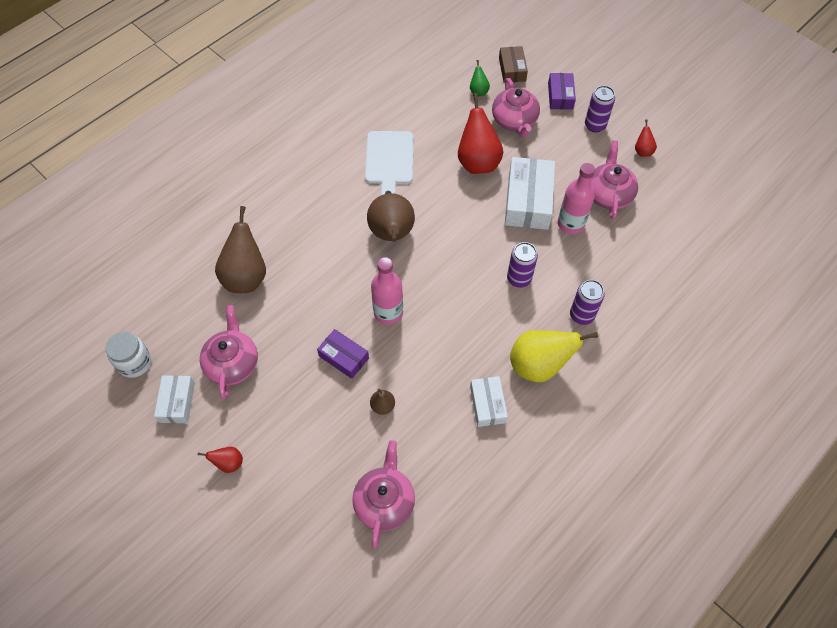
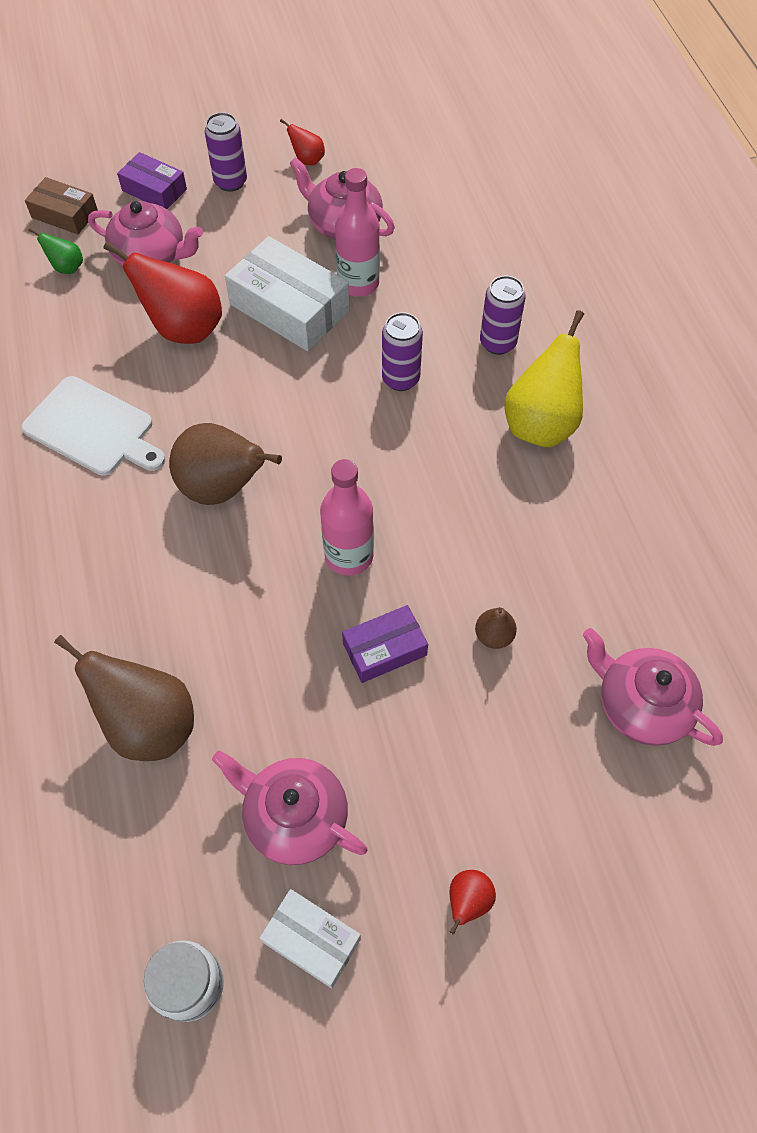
camera: 60 degrees left, 0 degrees up
white box [470,376,508,427] -> none

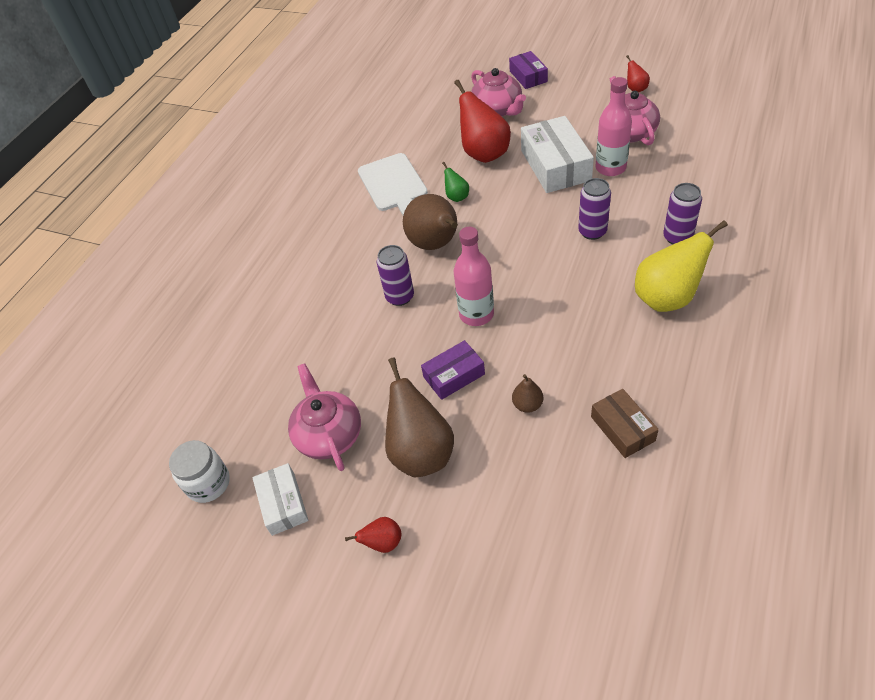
camera: 45 degrees right, 10 degrees down
brown box [25,177,98,234] -> brown box moved to [591,389,659,458]
green pear [29,228,83,274] -> green pear moved to [442,162,469,202]
brown pear [54,635,194,761] -> brown pear moved to [385,358,454,477]
purple can [205,112,247,192] -> purple can moved to [377,245,414,306]
purple box [342,605,428,683] -> purple box turned 45 degrees counterclockwise [421,340,485,400]
pink teapot [583,628,723,746] -> none

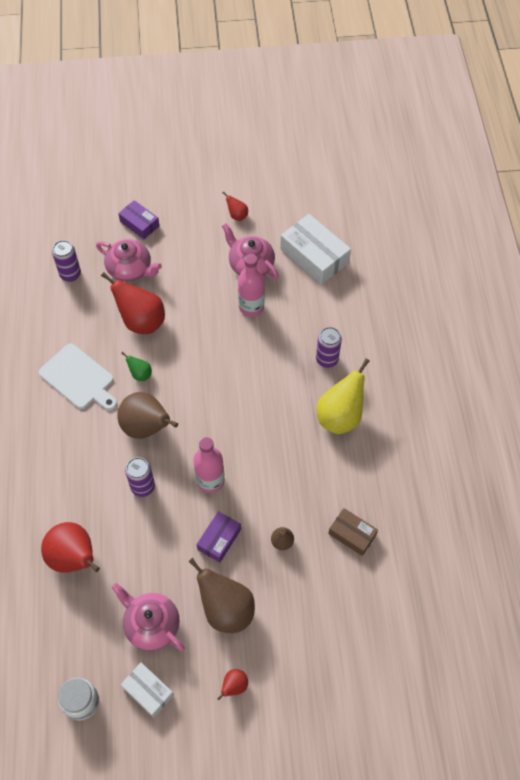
camera: 35 degrees left, 10 degrees up
white box [521,116,594,193] -> white box moved to [280,214,351,285]
purple can [578,178,611,240] -> purple can moved to [52,240,81,282]
none -> red pear [41,522,100,573]

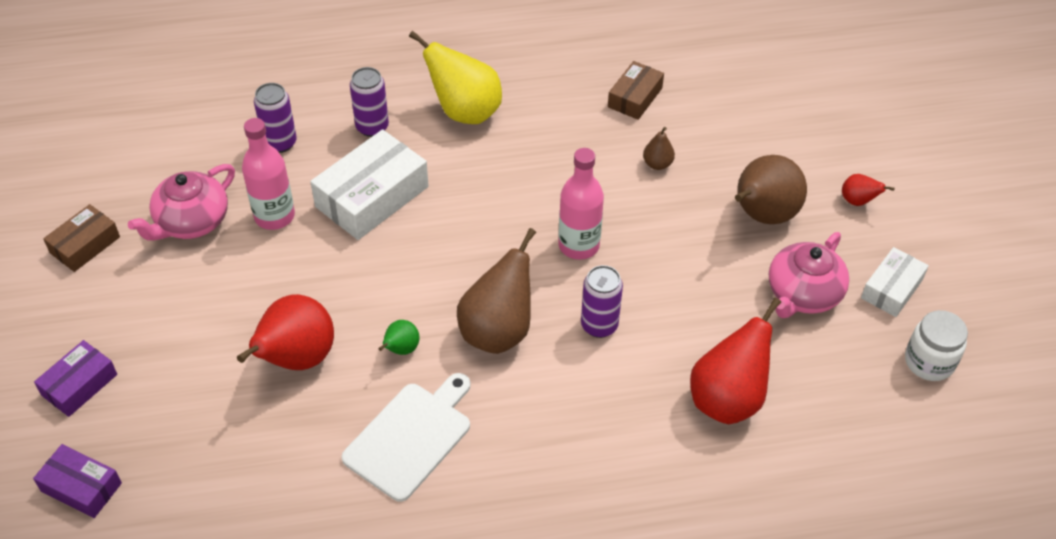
camera: 95 degrees left, 10 degrees down
purple can [52,240,81,282] -> purple can moved to [254,83,297,153]
pink teapot [96,239,162,282] -> none
purple box [196,511,241,563] -> purple box moved to [33,444,122,518]
red pear [223,192,248,221] -> brown box [43,204,120,272]
white box [280,214,351,285] -> white box moved to [310,129,429,240]

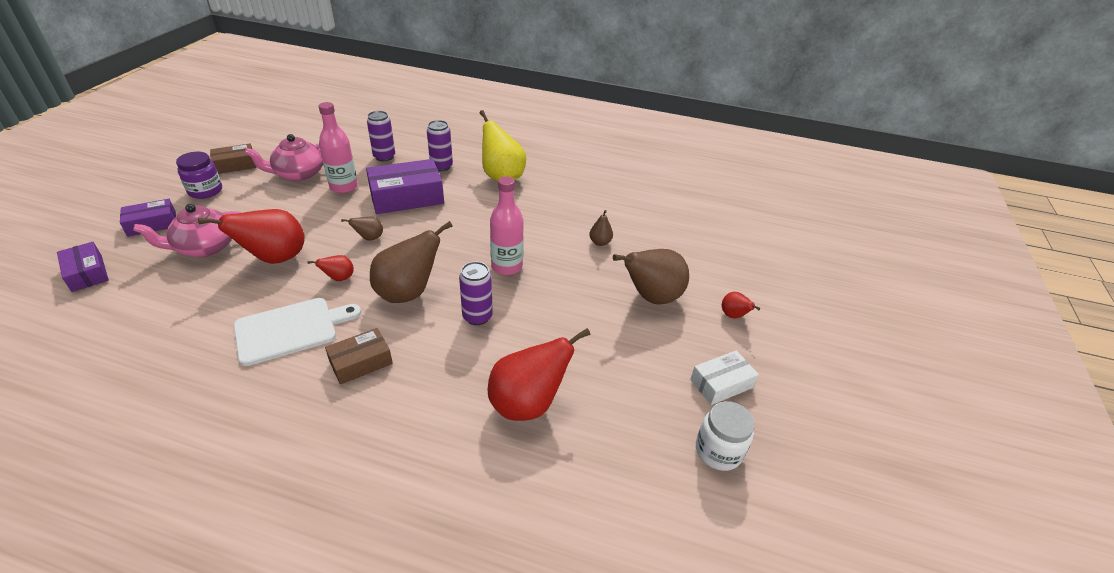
camera: 25 degrees right, 10 degrees down
white box [310,129,429,240] -> purple box [366,159,444,214]
green pear [378,320,419,355] -> red pear [307,255,354,281]
brown box [608,61,664,120] -> brown box moved to [325,328,393,385]
pink teapot [769,232,849,318] -> pink teapot moved to [133,204,242,257]
none -> purple jar [176,151,222,199]
none -> brown pear [341,217,383,240]

